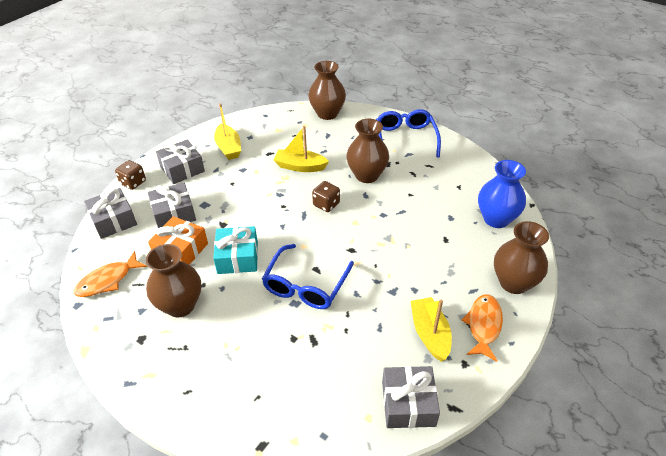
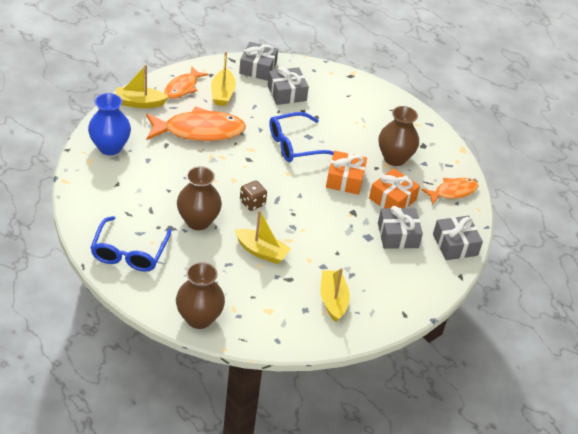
camera: 170 degrees left, 0 degrees up
brown dice [115,160,146,190] -> none
grey gift [156,140,205,184] -> grey gift moved to [268,66,309,105]
turquoise gift [213,226,258,274] -> orange gift [326,151,367,195]
blue glasses [262,244,354,309] -> blue glasses turned 150 degrees counterclockwise [269,112,334,162]
brown vase [494,221,549,294] -> yellow boat [115,65,168,108]
none -> orange fish [146,106,246,141]

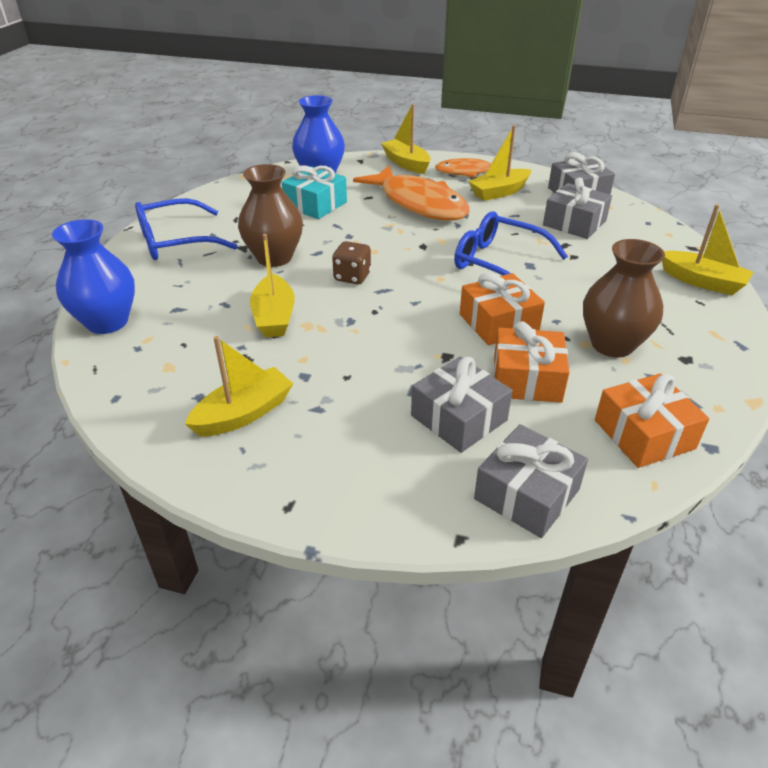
camera: 60 degrees right, 5 degrees down
brown vase [176,262,225,329] -> blue vase [52,219,135,334]
orange fish [422,178,479,205] -> orange gift [595,373,709,468]
none -> turquoise gift [282,165,347,219]
none -> yellow boat [662,204,753,295]

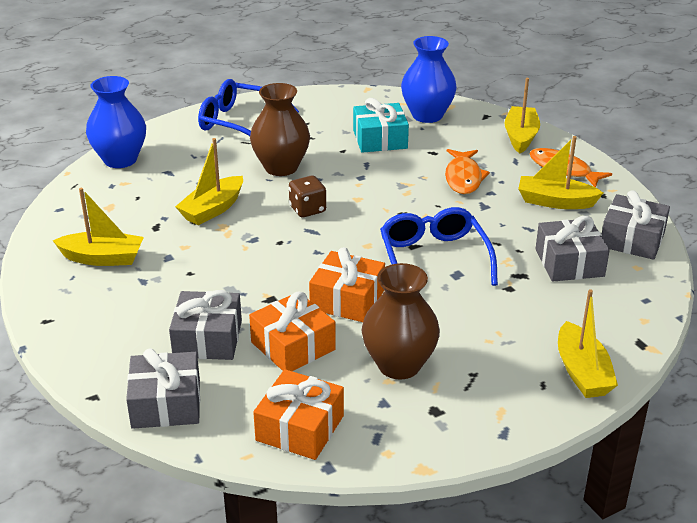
camera: 45 degrees right, 5 degrees down
orange fish [353,166,469,220] -> orange fish [445,149,490,194], size x0.58

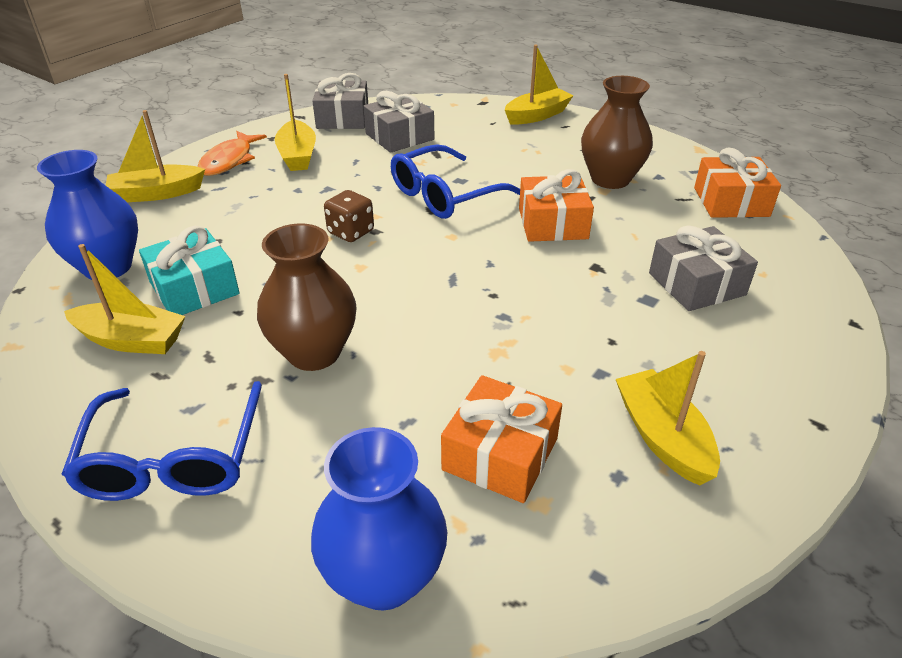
camera: 115 degrees left, 5 degrees up
grey gift [126,348,200,429] -> none
yellow boat [175,138,243,225] -> yellow boat moved to [64,244,185,354]
orange gift [249,291,336,371] -> orange gift moved to [441,375,562,503]
brown dice [289,176,326,217] -> brown dice moved to [324,190,374,242]
orange fish [445,149,490,194] -> none

